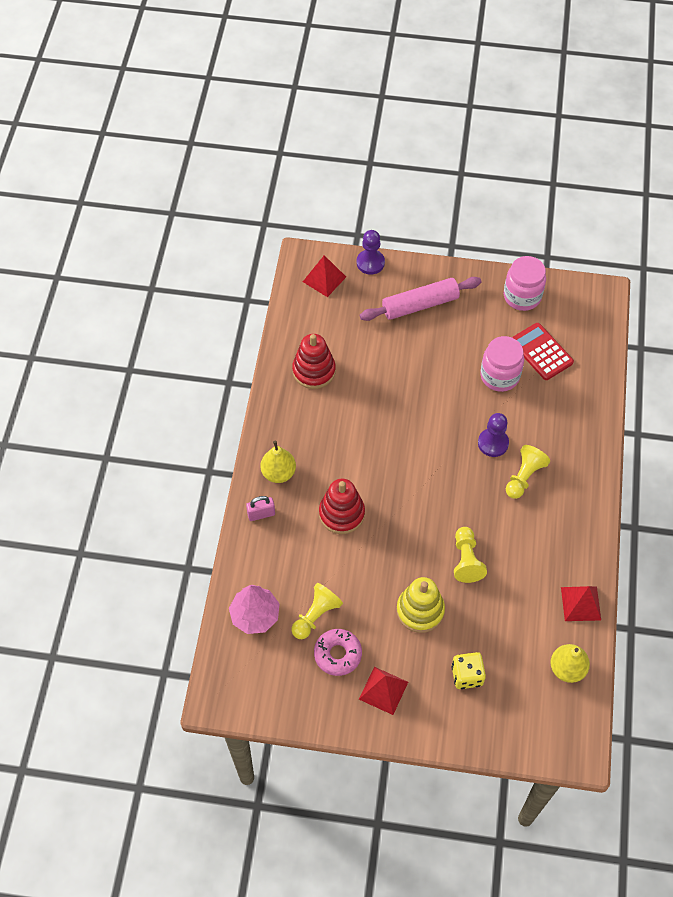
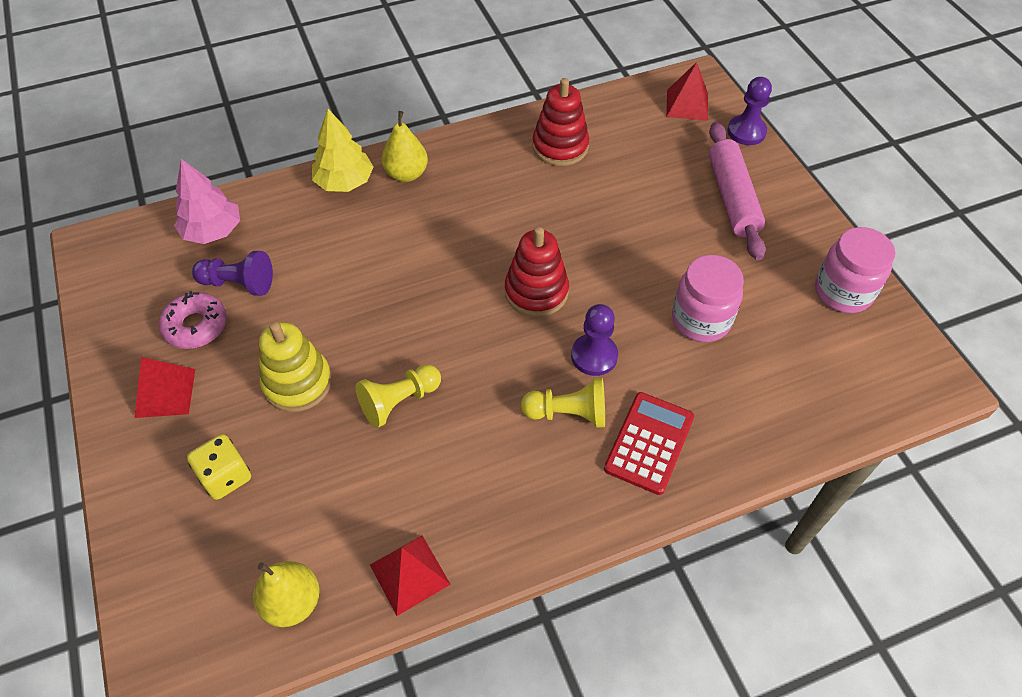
camera: 60 degrees right, 5 degrees down
pink padlock [246,496,275,521] -> yellow tree [312,109,373,192]
yellow pawn [291,583,343,639] -> purple pawn [192,251,273,296]
red stacking toy [319,479,365,534] -> red stacking toy moved to [505,227,569,317]
pink rolling pin [360,277,481,321] -> pink rolling pin turned 45 degrees clockwise [709,122,766,260]
red calculator [512,323,574,380] -> red calculator moved to [604,392,694,495]

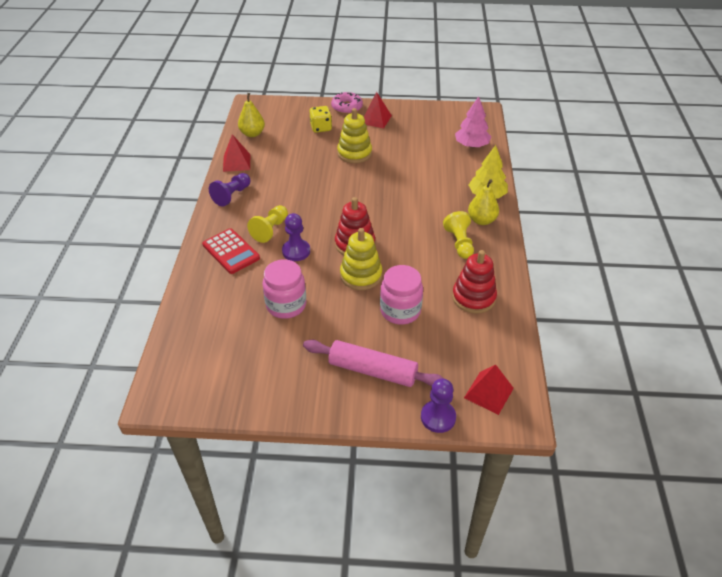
camera: 115 degrees right, 10 degrees down
pink donut [159,291,227,349] -> pink donut moved to [331,92,363,114]
purple pawn [192,251,273,296] -> purple pawn moved to [209,173,250,207]
yellow pawn [356,365,441,428] -> yellow pawn moved to [443,211,474,259]
pink jar [815,227,895,313] -> pink jar moved to [380,265,423,325]
none -> yellow stacking toy [340,228,382,290]

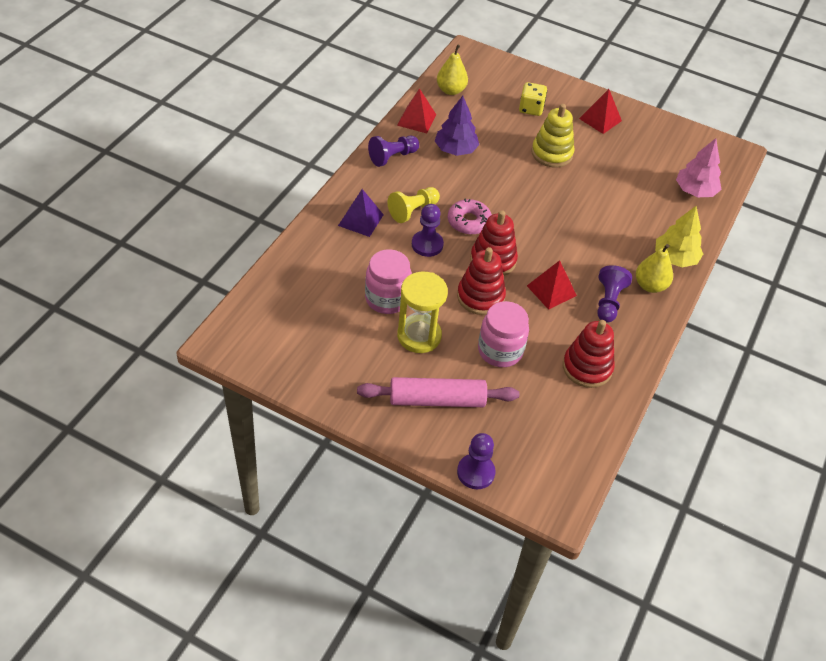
camera: 20 degrees right, 5 degrees up
red calculator [202,228,260,274] -> purple pyramid [338,189,384,237]
pink rolling pin [303,340,444,387] -> pink rolling pin turned 45 degrees counterclockwise [357,377,519,407]
pink donut [331,92,363,114] -> pink donut moved to [448,199,492,235]
yellow stacking toy [340,228,382,290] -> red stacking toy [457,247,506,315]
yellow pawn [443,211,474,259] -> purple pawn [597,265,632,322]
red pyramid [464,365,514,415] -> red pyramid moved to [527,260,577,310]
none -> yellow hourglass [397,272,448,353]
none -> purple tree [435,96,479,156]

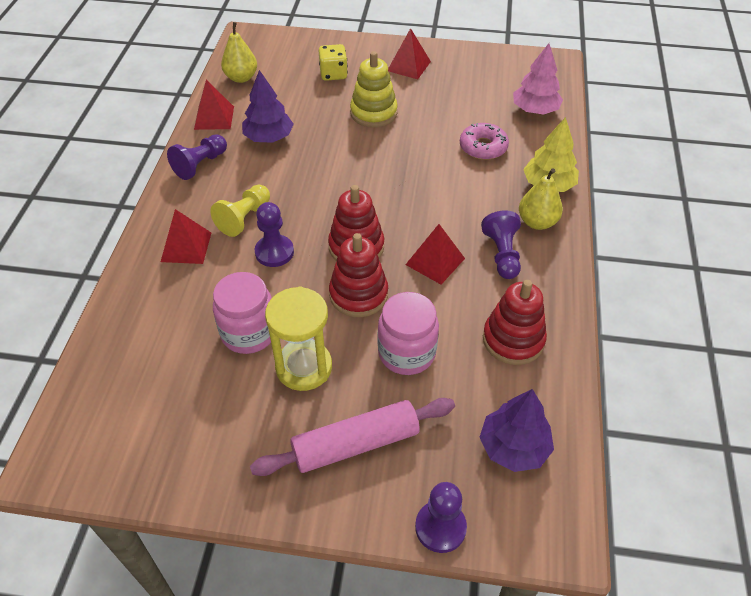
camera: 15 degrees left, 0 degrees up
purple pyramid [338,189,384,237] -> red pyramid [161,209,211,264]
pink donut [448,199,492,235] -> pink donut moved to [460,123,509,160]
none -> purple tree [479,389,554,472]

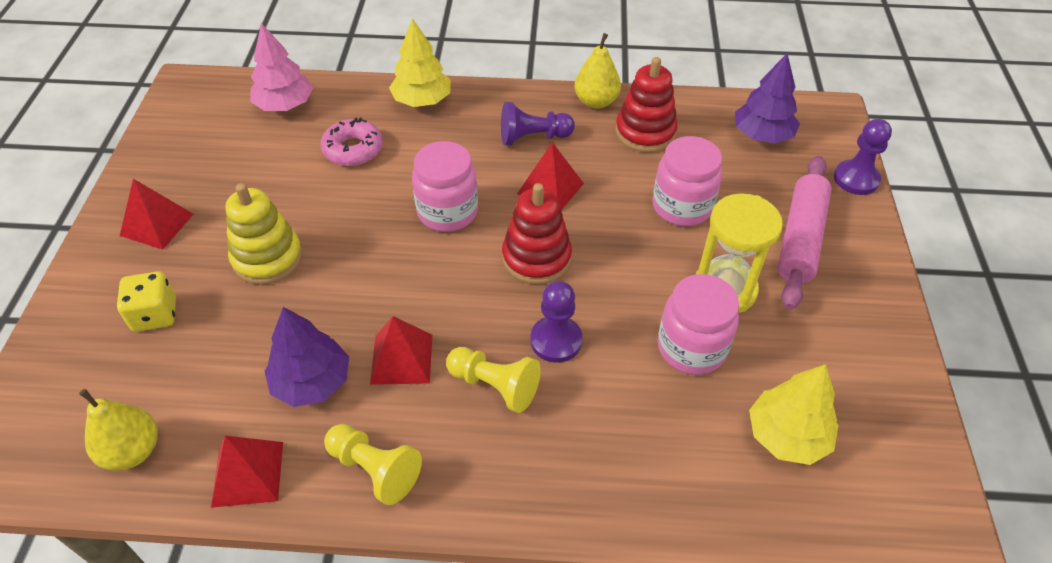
camera: 95 degrees left, 0 degrees up
red pyramid [161,209,211,264] -> red pyramid moved to [370,316,432,385]
purple pawn [167,134,227,180] -> yellow pawn [324,424,422,505]
pink rolling pin [250,398,455,476] -> pink rolling pin turned 45 degrees clockwise [777,156,832,310]
red stacking toy [329,233,388,317] -> none
yellow pear [519,168,563,230] -> yellow pear moved to [574,33,621,109]
none -> pink jar [412,141,478,232]
none -> yellow tree [749,364,838,465]

